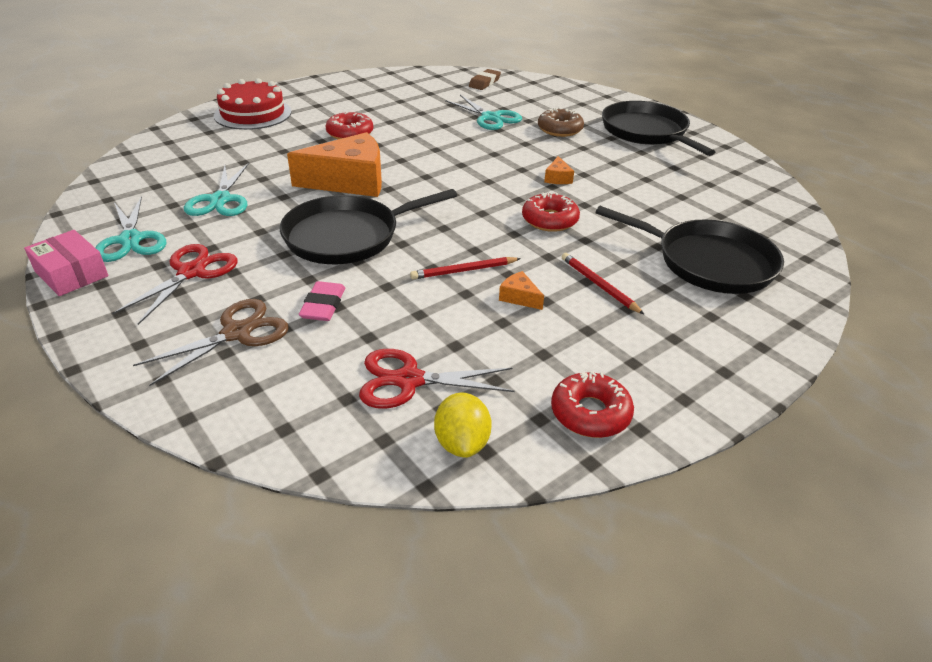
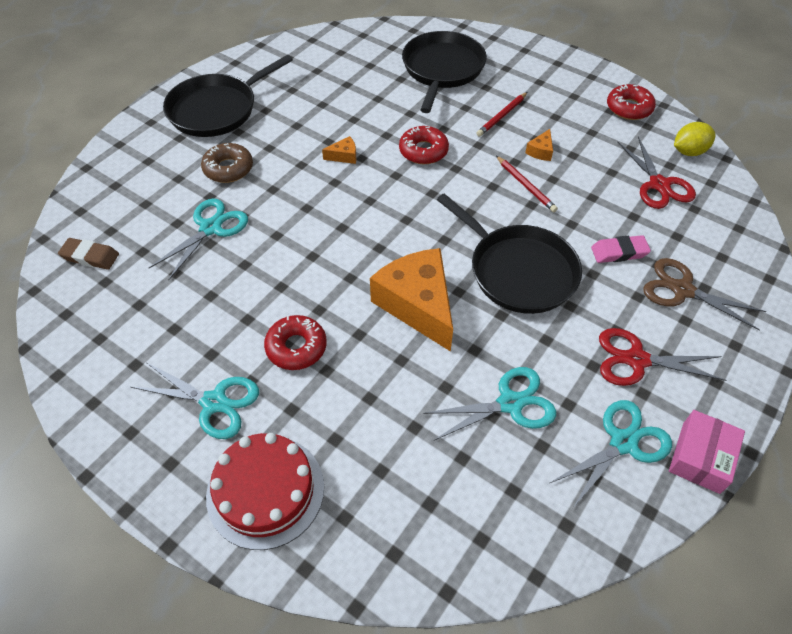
camera: 105 degrees left, 15 degrees up
none -> turquoise scissors [131,363,259,439]

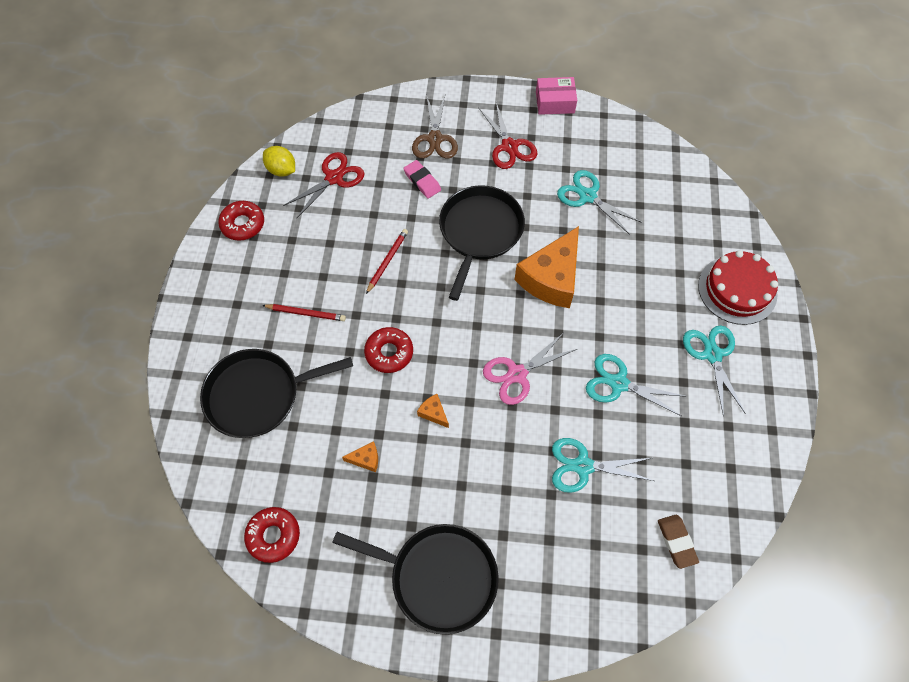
camera: 120 degrees left, 10 degrees up
brown donut [201,143,253,183] -> none
red donut [264,315,327,370] -> red donut moved to [244,507,300,563]
orange cheese [525,129,553,161] -> orange cheese moved to [342,441,378,472]
turquoise scissors [550,400,672,508] -> turquoise scissors moved to [586,354,687,416]
none -> pink scissors [483,334,577,405]

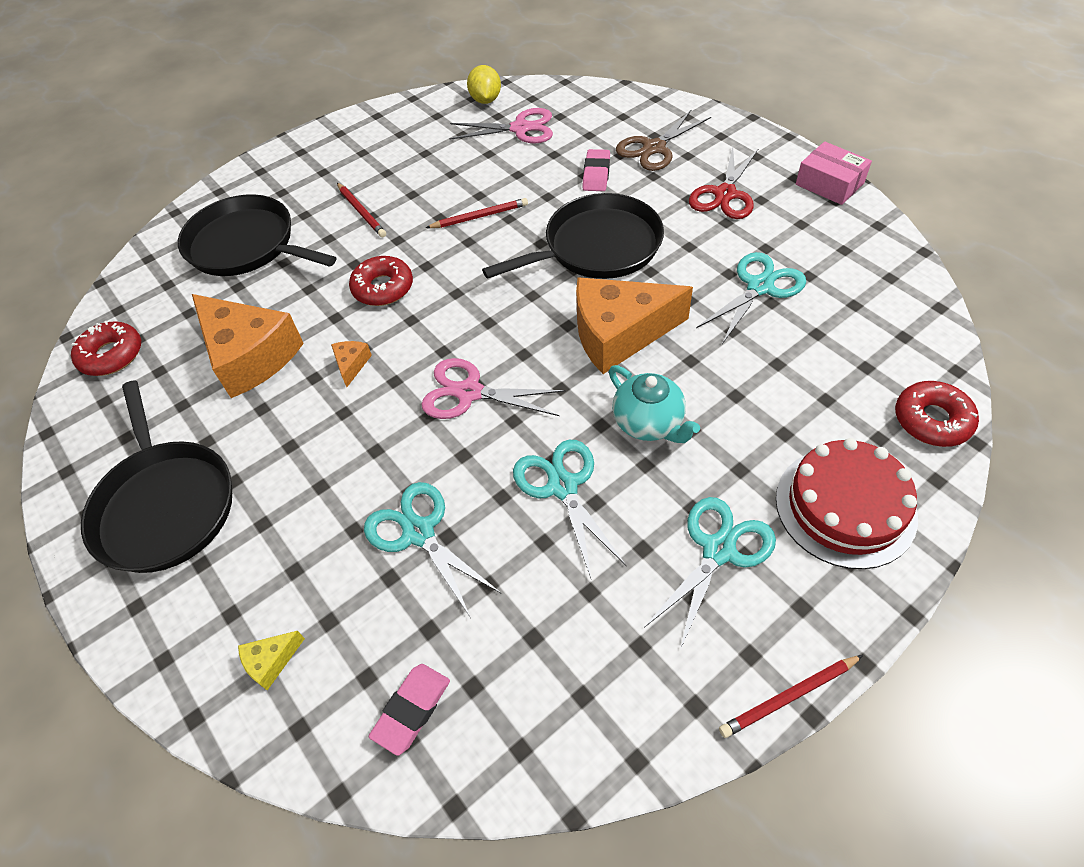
camera: 50 degrees right, 10 degrees down
red donut [218,201,264,241] -> red donut moved to [895,381,979,447]
red scissors [283,152,365,218] -> pink scissors [449,108,553,143]
orange cheese [342,441,378,472] -> orange cheese [192,294,304,398], size x2.48
turquoise scissors [557,170,642,235] -> turquoise scissors turned 45 degrees clockwise [696,252,806,344]
brown eraser [658,515,699,569] -> pink eraser [369,664,450,756]
none -> yellow cheese [238,631,305,690]
none -> turquoise teapot [609,365,700,443]
none -> red pencil [719,655,863,738]

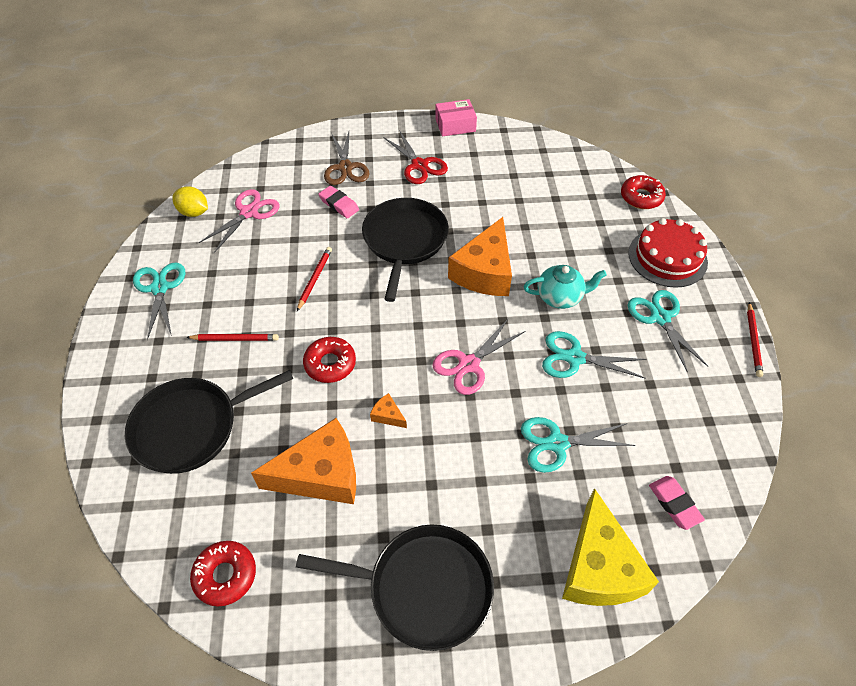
camera: 60 degrees left, 0 degrees up
yellow cheese [238,631,305,690] -> yellow cheese [562,488,659,606], size x2.48
turquoise scissors [696,252,806,344] -> turquoise scissors moved to [133,262,185,340]

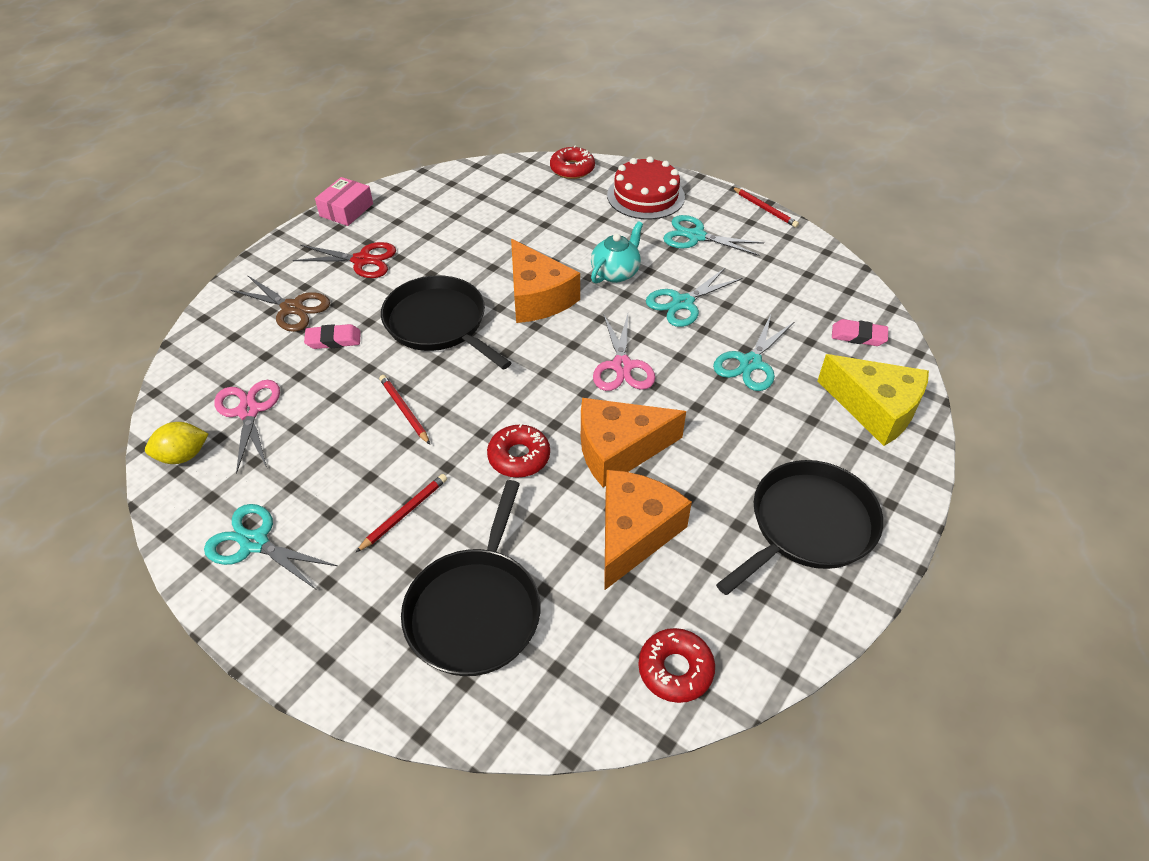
camera: 50 degrees left, 5 degrees down
orange cheese [370,393,407,428] -> orange cheese [581,398,686,488], size x2.48

